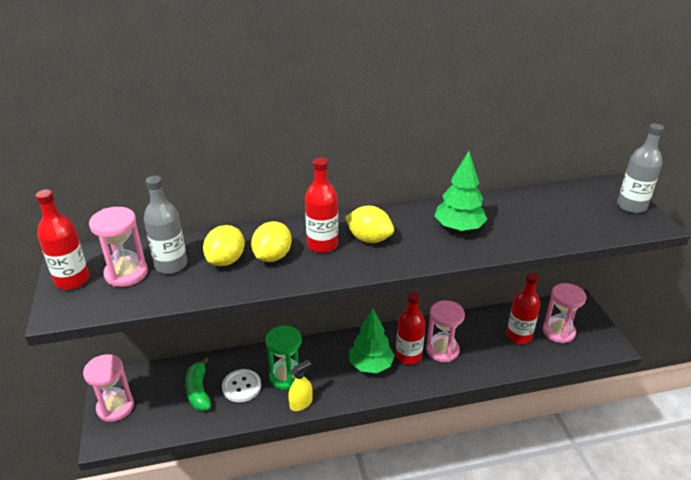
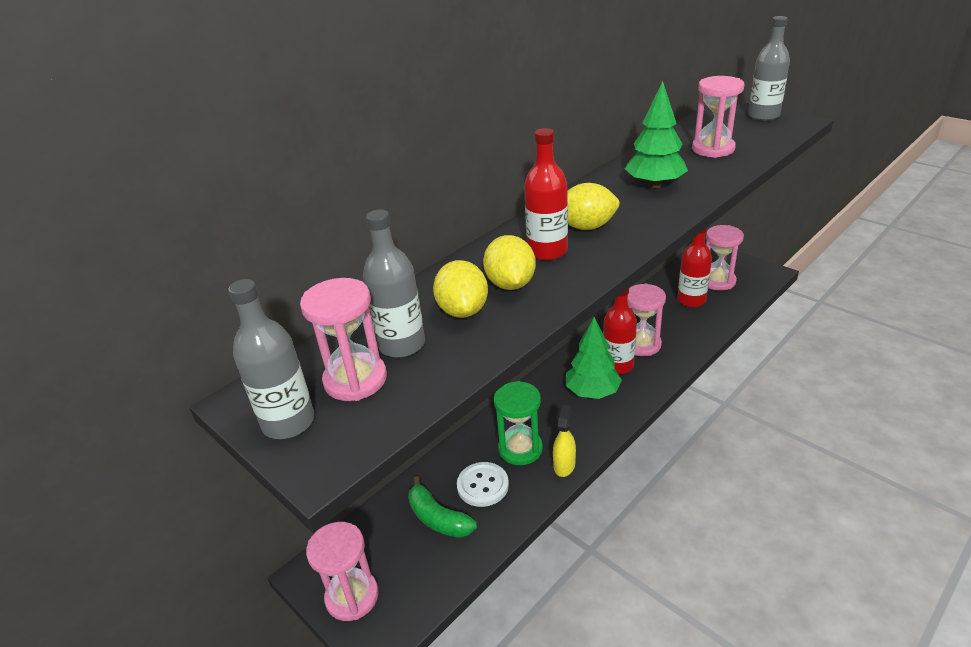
camera: 30 degrees left, 0 degrees up
red bottle [36,190,89,290] -> grey bottle [228,279,315,439]
none -> pink hourglass [692,76,744,158]

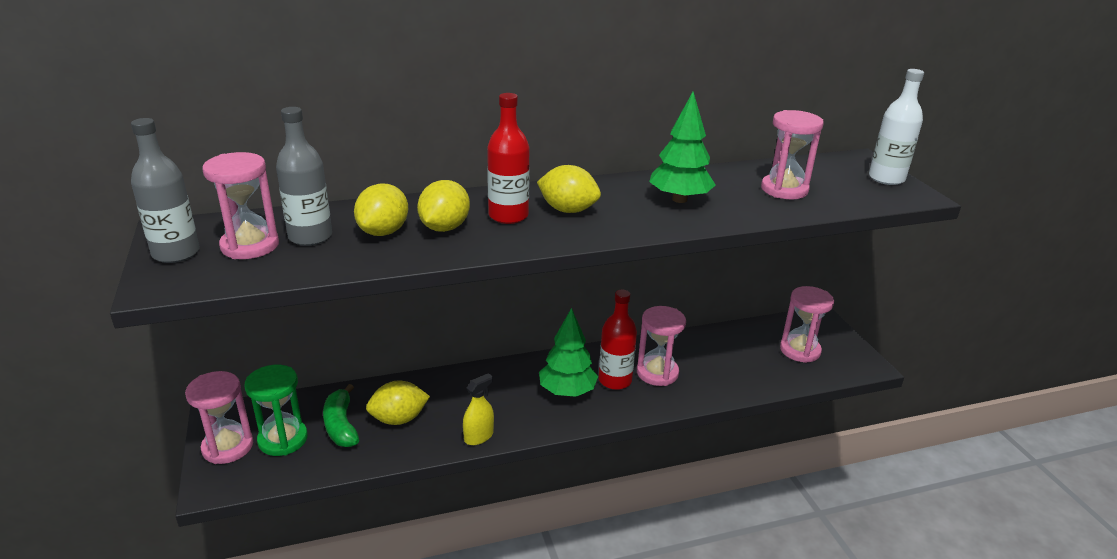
camera: 25 degrees right, 5 degrees down
white button [457,462,509,507] -> yellow lemon [366,381,430,425]
green hourglass [494,381,543,465] -> green hourglass moved to [244,365,308,456]
red bottle [677,228,712,307] -> none
grey bottle [748,16,790,121] -> white bottle [869,69,924,185]

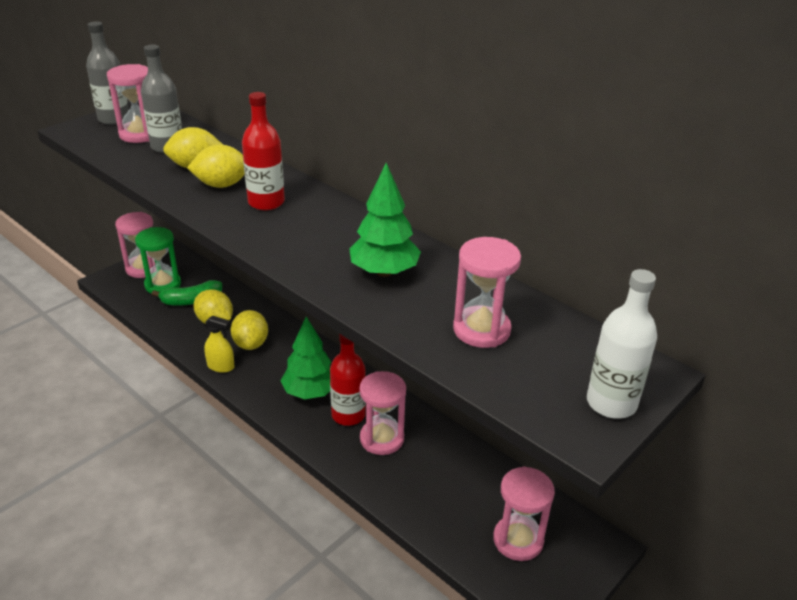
camera: 60 degrees right, 5 degrees up
green banana [323,384,359,447] -> green banana turned 150 degrees counterclockwise [151,280,222,306]
yellow lemon [537,165,601,213] -> yellow lemon moved to [231,310,268,350]

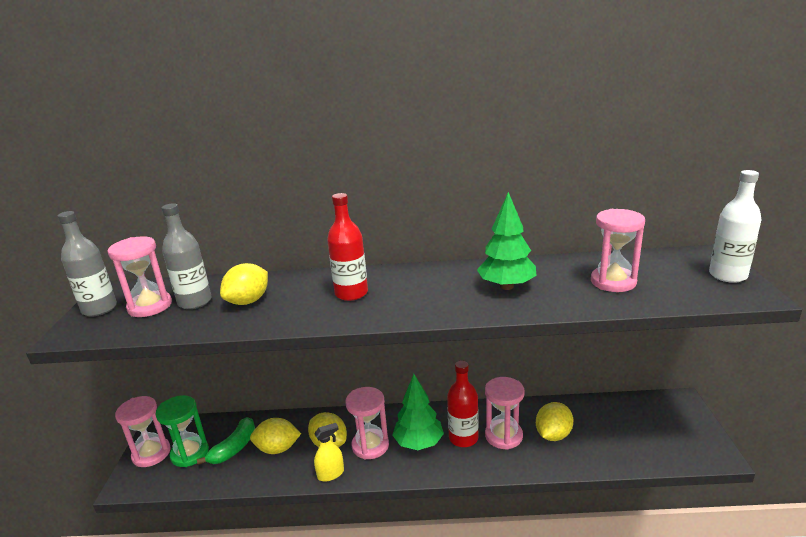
camera: 40 degrees left, 10 degrees down
yellow lemon [187,144,245,188] -> yellow lemon moved to [536,402,573,441]
pink hourglass [493,466,555,561] -> pink hourglass moved to [345,387,389,459]

